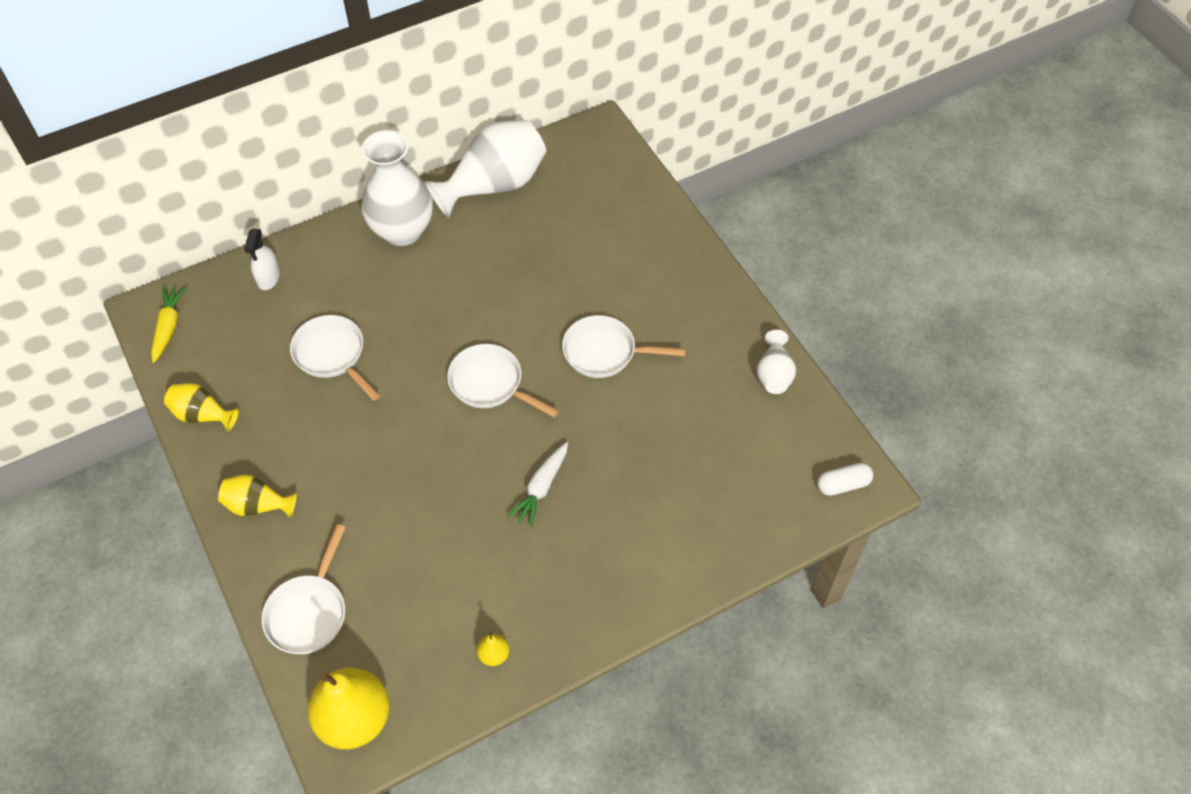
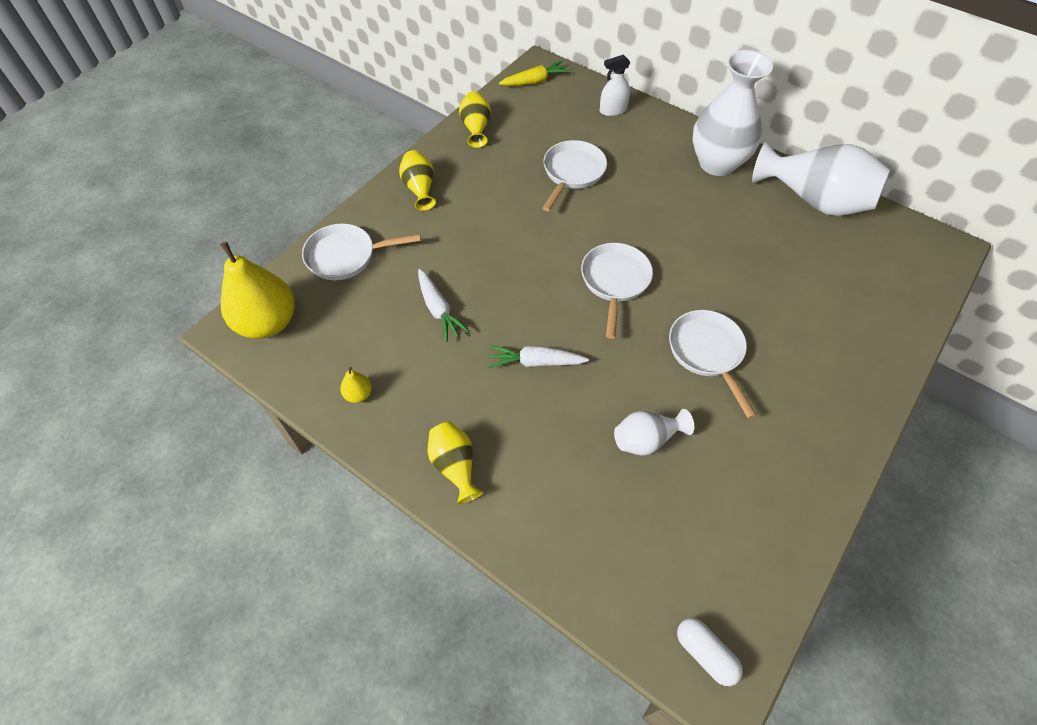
camera: 65 degrees right, 0 degrees up
white vase [757,330,796,394] -> white vase moved to [614,409,694,456]
none -> white carrot [418,269,469,342]
none -> yellow vase [428,422,484,505]

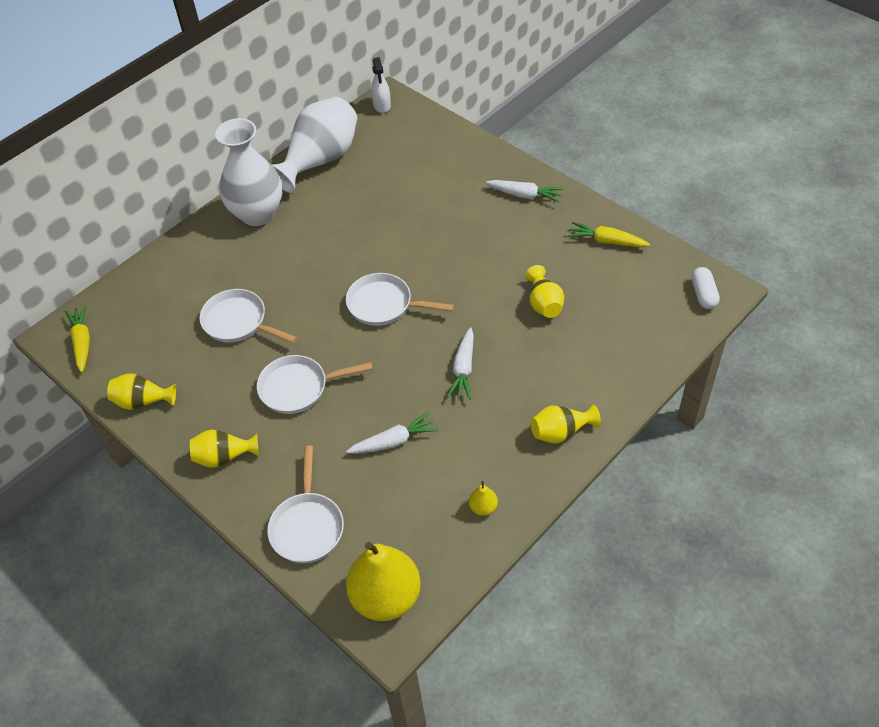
camera: 80 degrees left, 5 degrees down
white spray bottle [600,55,631,116] -> white spray bottle moved to [371,57,391,113]
white vase [614,409,694,456] -> yellow vase [525,265,564,318]
white pan [669,310,757,419] -> white pan moved to [257,355,373,414]
white capsule [677,618,743,686] -> white capsule turned 60 degrees counterclockwise [691,267,720,309]
none -> white carrot [486,180,563,203]
none -> yellow carrot [568,222,650,247]

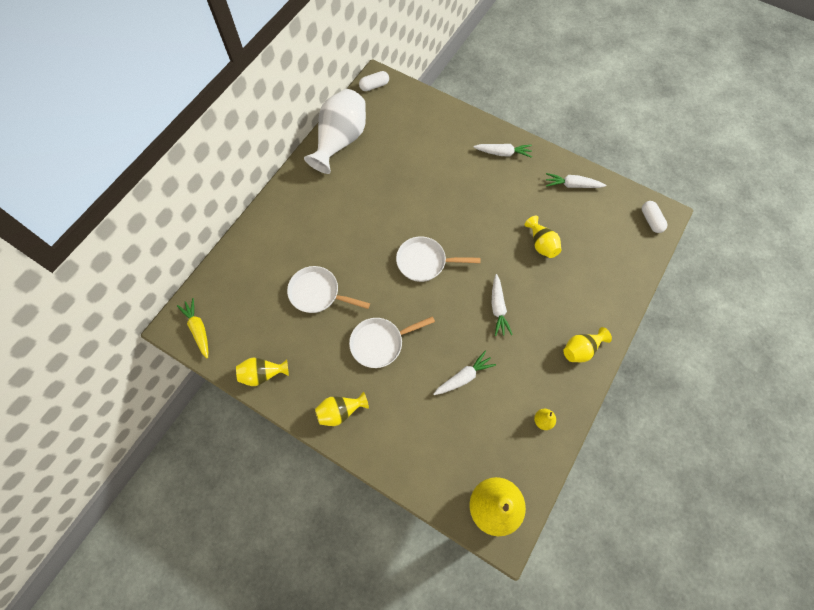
camera: 15 degrees left, 15 degrees up
white vase [215,118,283,226] -> none
white pan [267,446,344,563] -> none
white spray bottle [371,57,391,113] -> white capsule [359,71,389,91]
yellow carrot [568,222,650,247] -> white carrot [546,173,606,188]

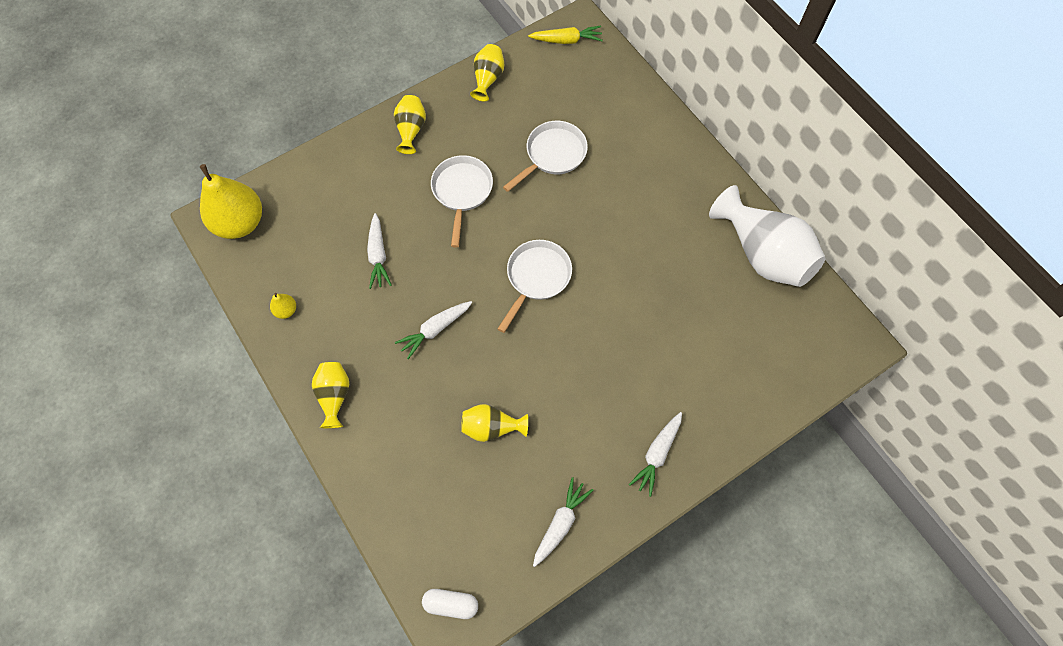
camera: 115 degrees right, 0 degrees up
white capsule [359,71,389,91] -> none
white carrot [491,274,513,336] -> white carrot turned 60 degrees counterclockwise [395,301,472,359]

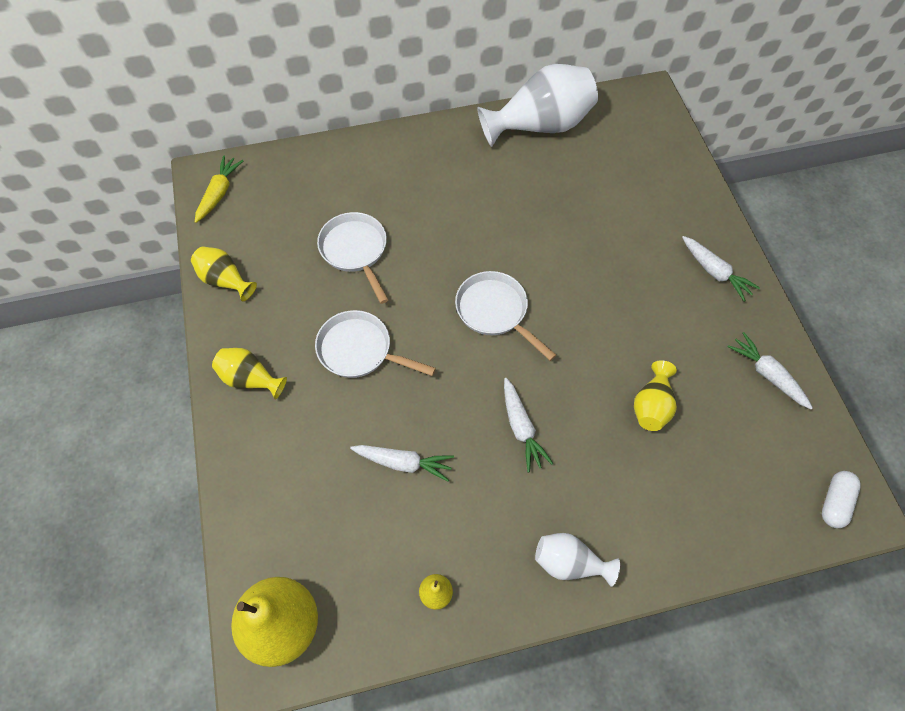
camera: 70 degrees left, 5 degrees down
yellow vase [312,362,349,428] -> white vase [535,533,620,587]

